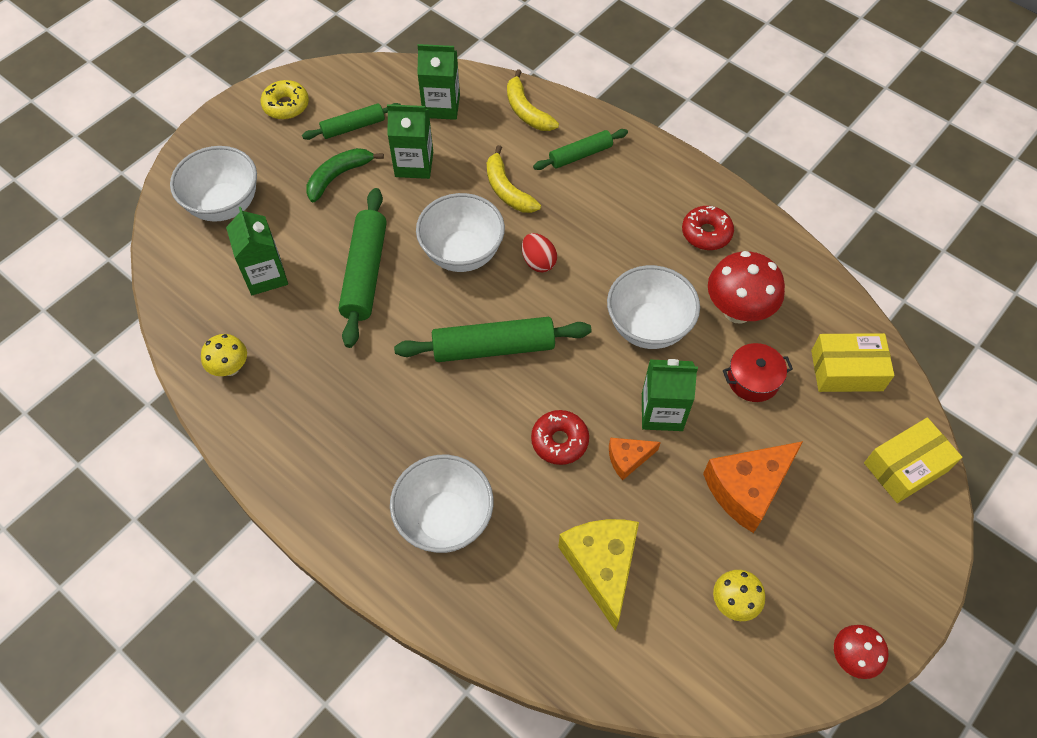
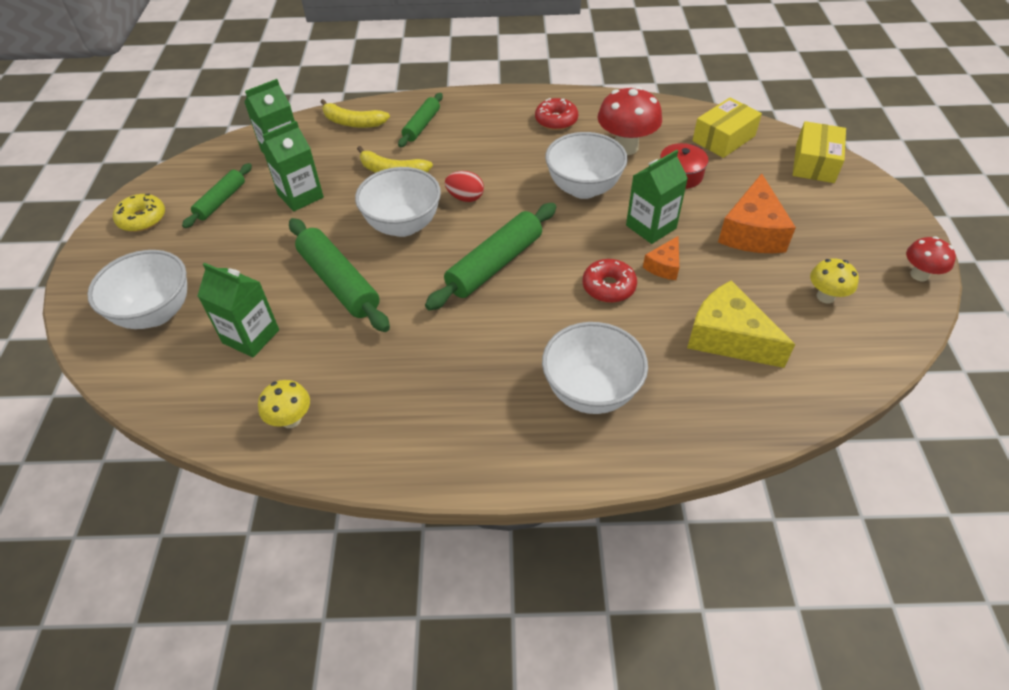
camera: 40 degrees left, 10 degrees down
green banana [306,148,384,202] -> none

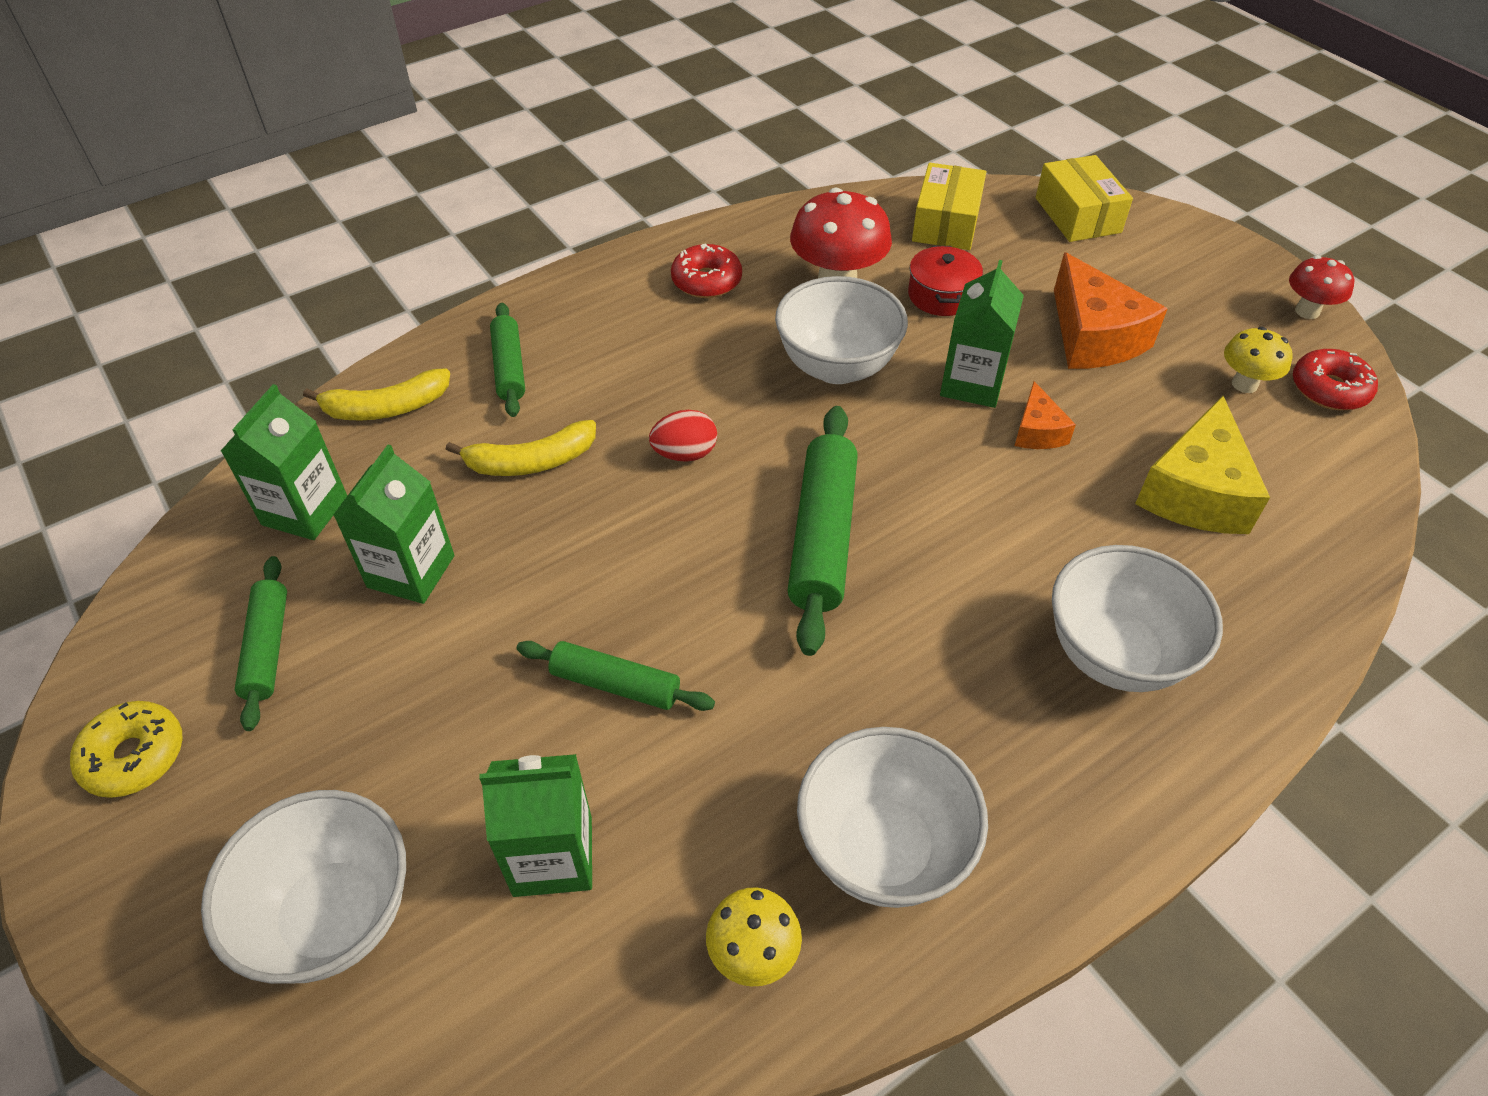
camera: 35 degrees left, 0 degrees up
green rolling pin [289,218,390,332] -> green rolling pin [517,641,715,711], size x0.61
white bowl [355,167,441,237] -> white bowl moved to [797,727,988,908]
red donut [582,259,637,303] -> red donut moved to [1293,349,1378,410]
yellow cheese [687,280,795,368] -> yellow cheese turned 75 degrees counterclockwise [1135,396,1270,534]

